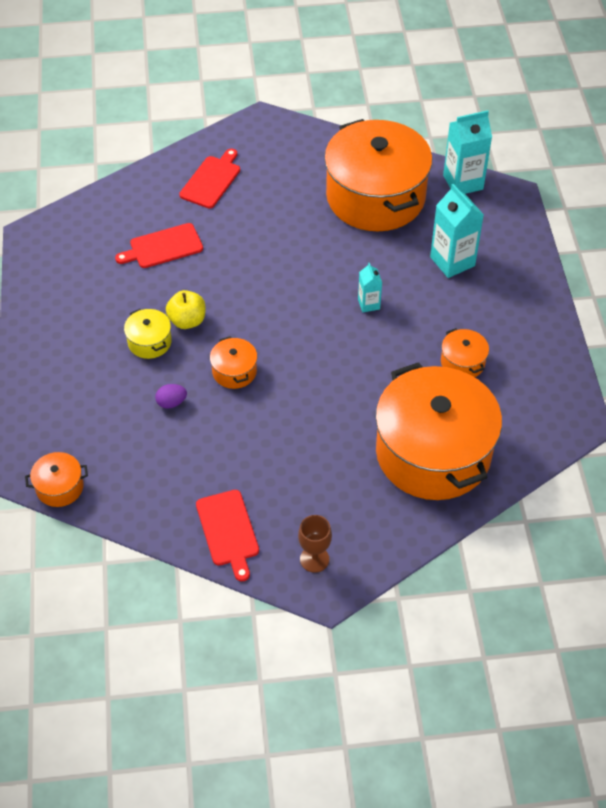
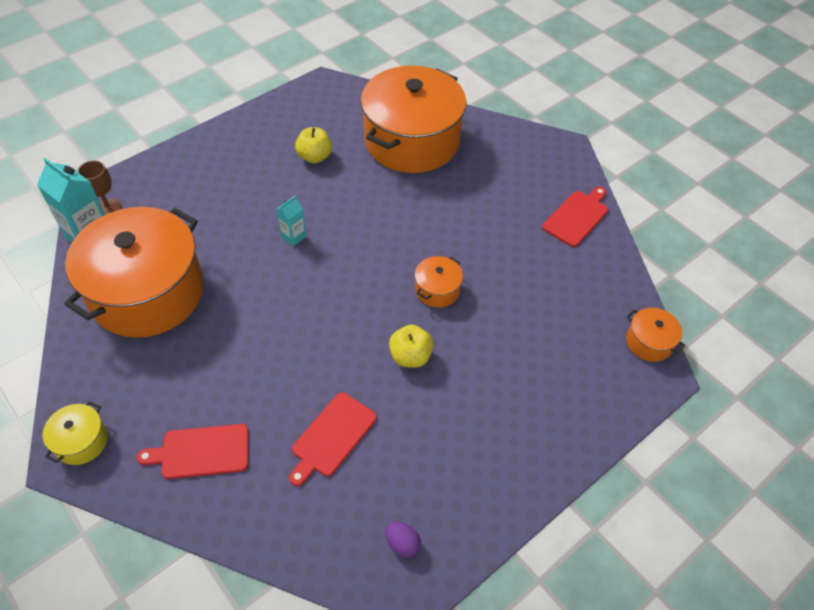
camera: 125 degrees left, 0 degrees up
red cutting board [115,223,203,268] -> red cutting board turned 90 degrees clockwise [289,392,377,486]
yellow pot [124,309,172,359] -> yellow pot moved to [43,401,108,465]
purple egg [155,384,187,409] -> purple egg moved to [385,521,421,557]
brown goblet [298,515,332,573] -> brown goblet moved to [78,161,121,215]
turquoise carton [430,184,484,278] -> none
orange pot [441,328,489,377] -> yellow apple [295,127,332,163]

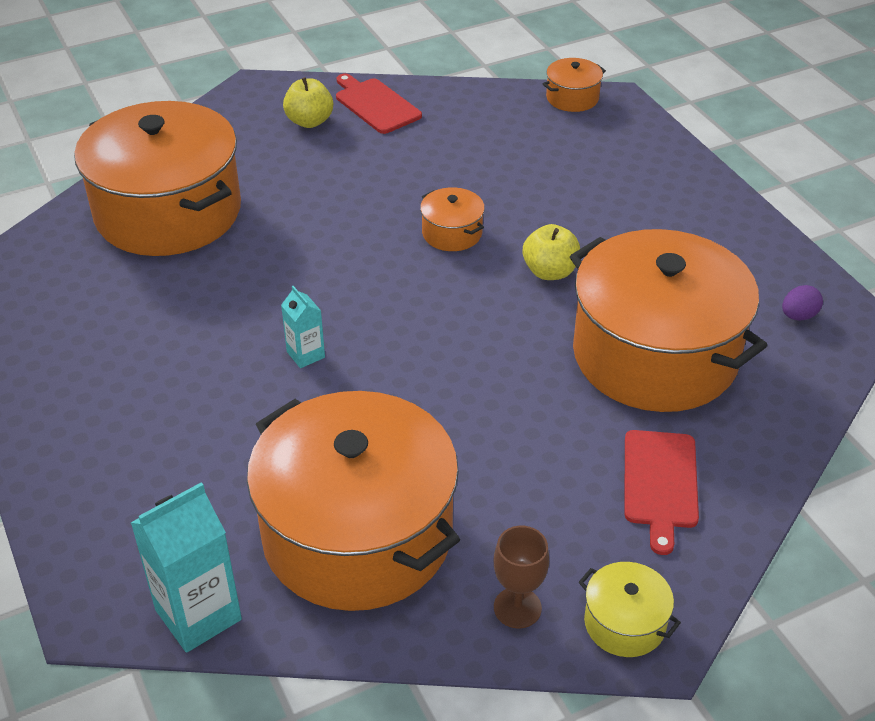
camera: 75 degrees left, 10 degrees down
brown goblet [78,161,121,215] -> brown goblet moved to [494,526,549,628]
red cutting board [289,392,377,486] -> orange pot [570,229,767,412]
yellow apple [295,127,332,163] -> yellow apple moved to [283,77,333,128]

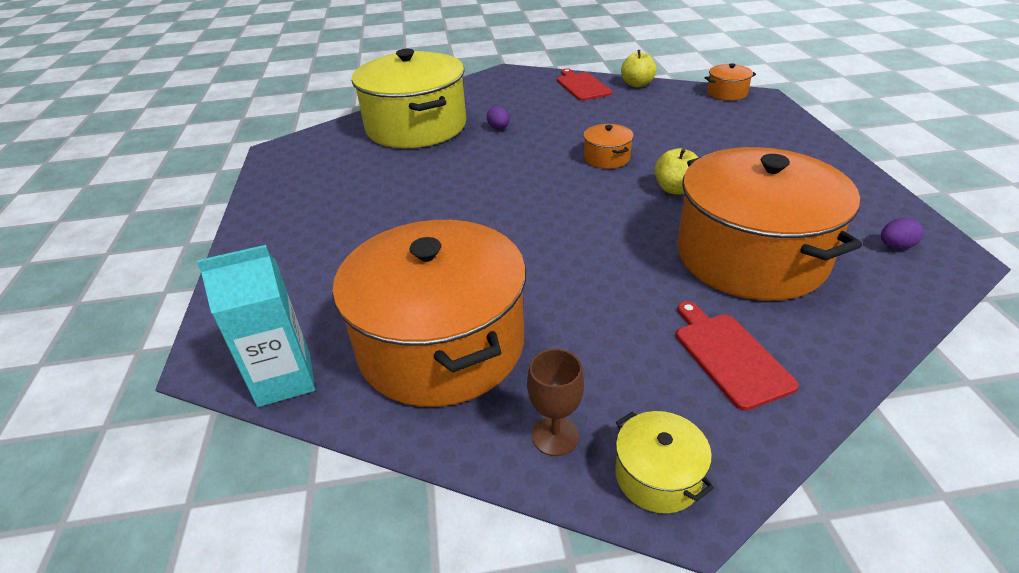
camera: 20 degrees right, 5 degrees down
orange pot [74,101,241,256] -> yellow pot [352,49,466,148]
turquoise carton [281,286,325,368] -> none
yellow apple [283,77,333,128] -> yellow apple moved to [621,50,657,88]
red cutting board [624,430,699,555] -> red cutting board turned 135 degrees clockwise [676,301,799,411]
none -> purple egg [487,106,509,129]

